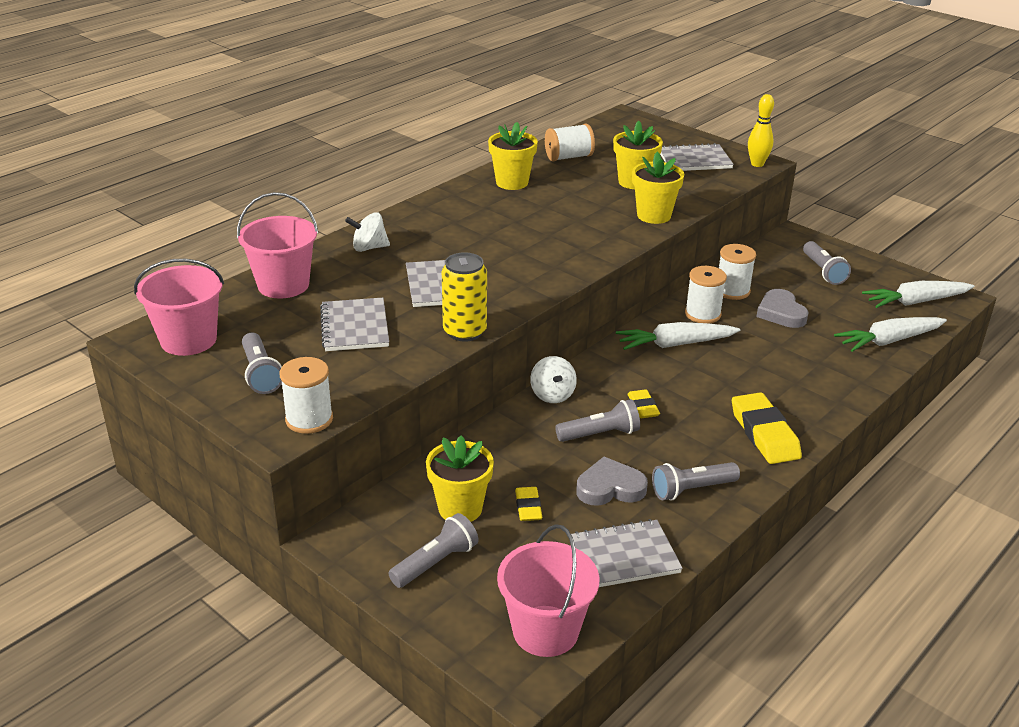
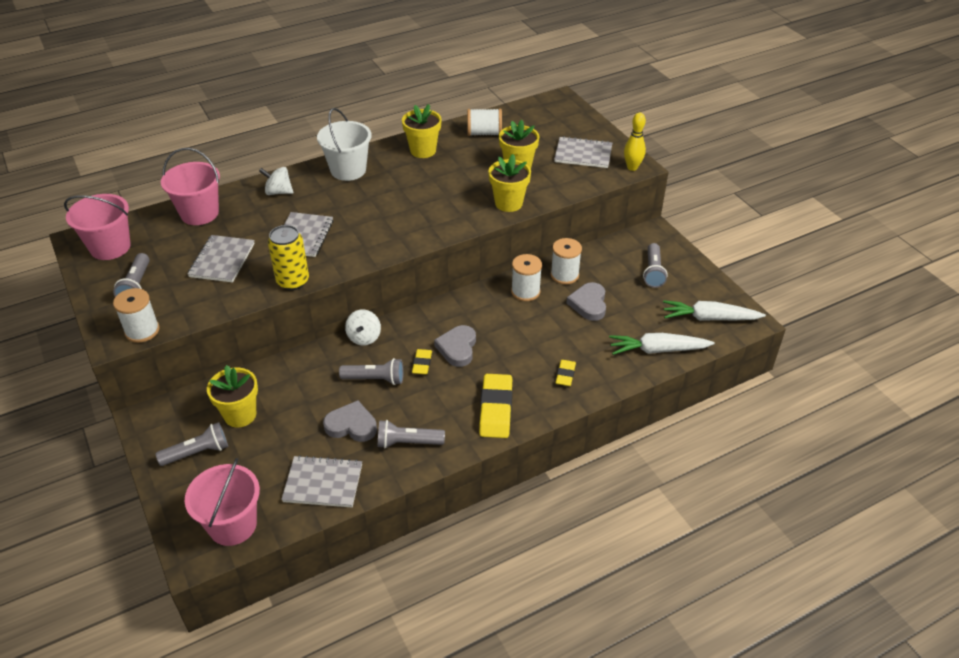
camera: 20 degrees right, 10 degrees up
yellow eraser [515,487,543,521] -> yellow eraser moved to [555,360,576,386]
white carrot [616,322,740,350] -> none
none -> white bucket [317,108,372,181]
none -> grey heart [434,325,476,367]

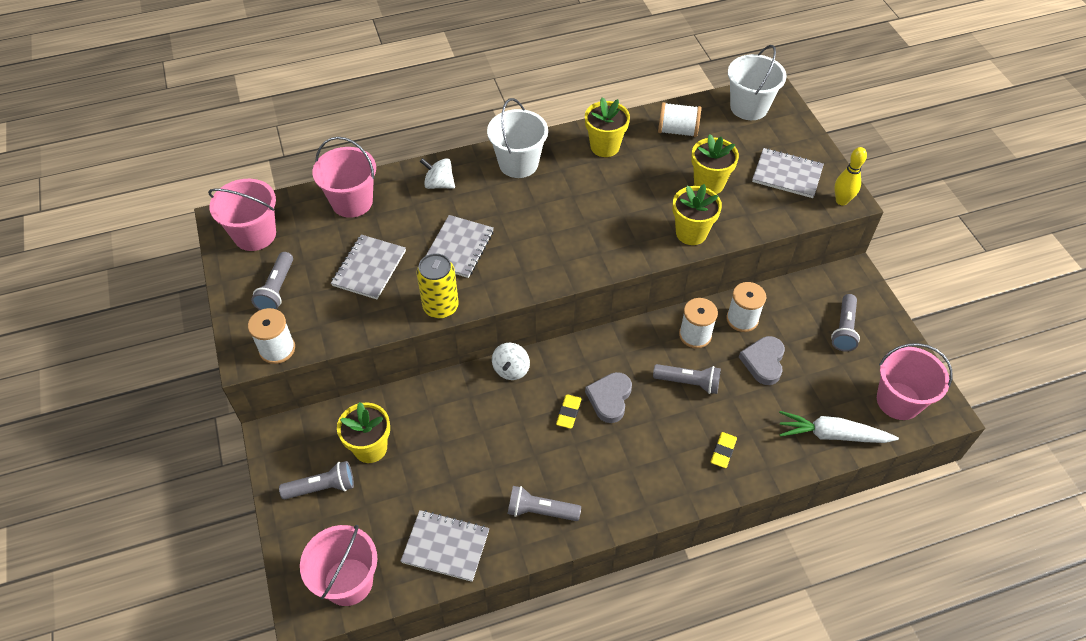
camera: 10 degrees right, 10 degrees up
grey heart [323,400,377,442] -> none
grey flashlight [339,358,404,385] -> grey flashlight moved to [653,364,721,394]
yellow eraser [479,374,512,438] -> none
white carrot [663,300,766,321] -> pink bucket [877,343,952,420]
none -> white bucket [728,45,787,120]

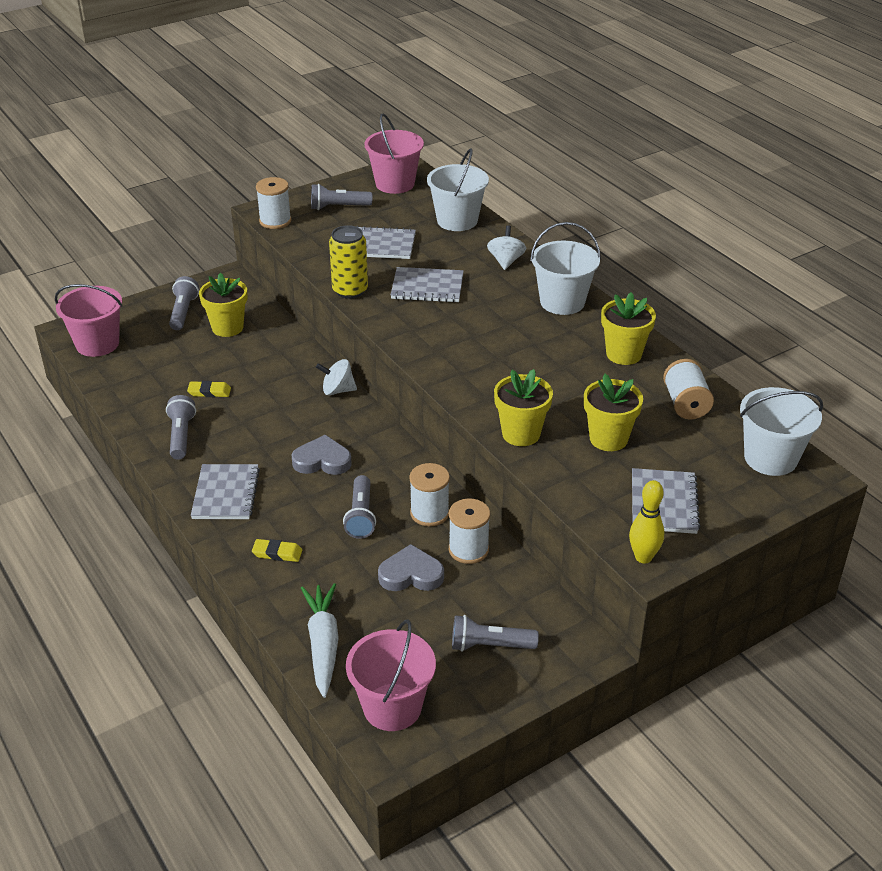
camera: 75 degrees right, 15 degrees down
grey flashlight [279,461,354,499] -> grey flashlight turned 150 degrees counterclockwise [169,276,199,330]
pink bucket [312,137,376,218] -> white bucket [427,148,489,231]
grey notebook [401,510,489,582] -> grey notebook moved to [191,464,260,519]
yellow eraser [556,394,582,429] -> yellow eraser moved to [187,381,231,397]

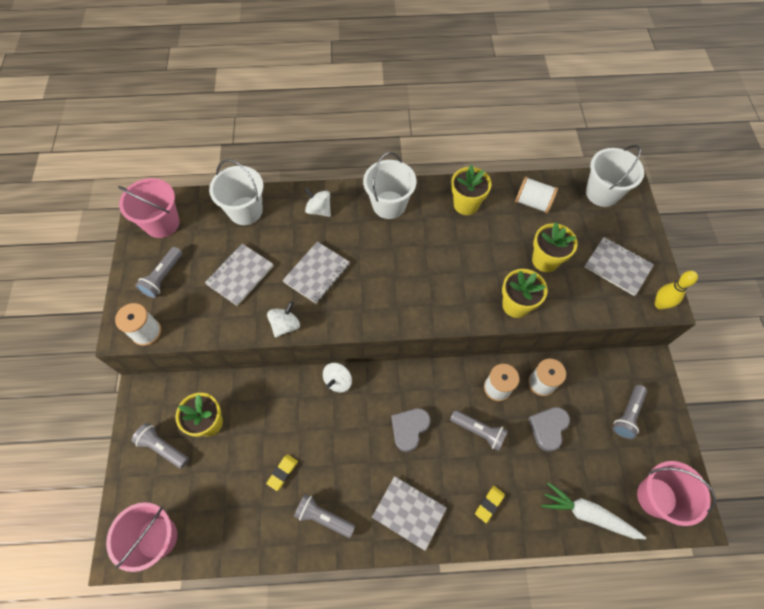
camera: 60 degrees left, 25 degrees up
yellow can [329,225,368,299] -> white spinning top [267,302,300,338]

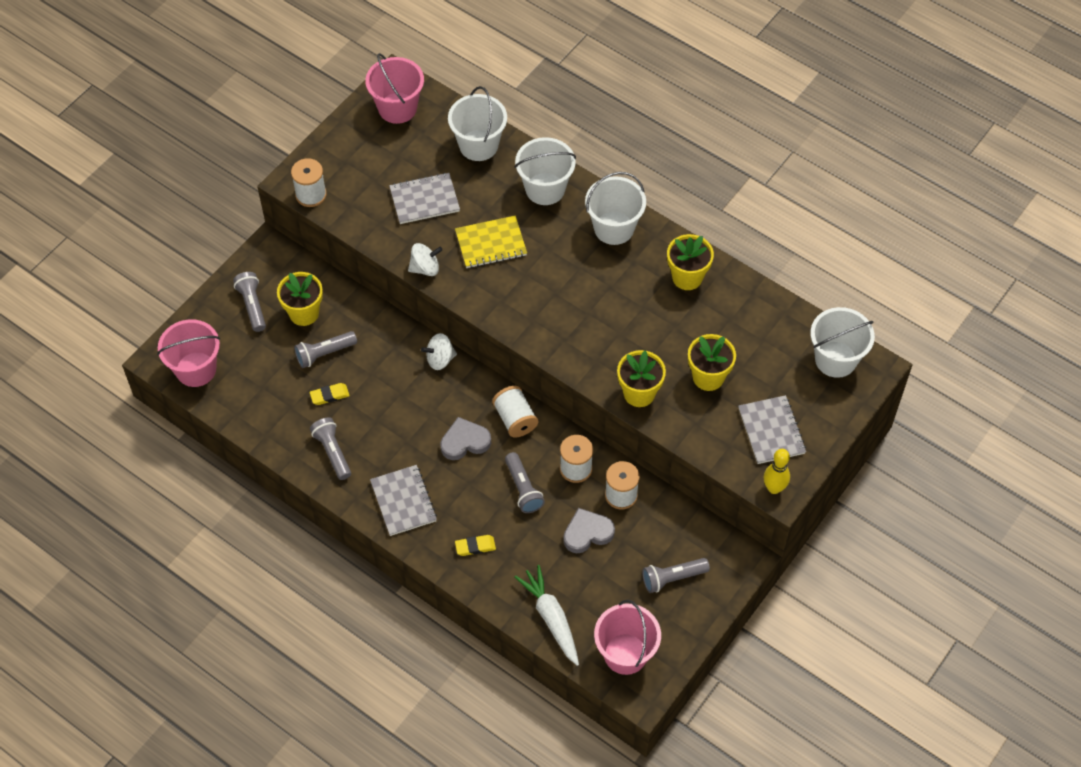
camera: 40 degrees right, 5 degrees down
grey flashlight [135,247,182,298] -> grey flashlight moved to [294,331,357,368]
grey notebook [282,241,350,304] -> yellow notebook [455,216,527,268]
white spinning top [304,187,331,217] -> white bucket [515,137,576,205]
white spool [515,177,558,213] -> white spool moved to [492,386,538,438]

